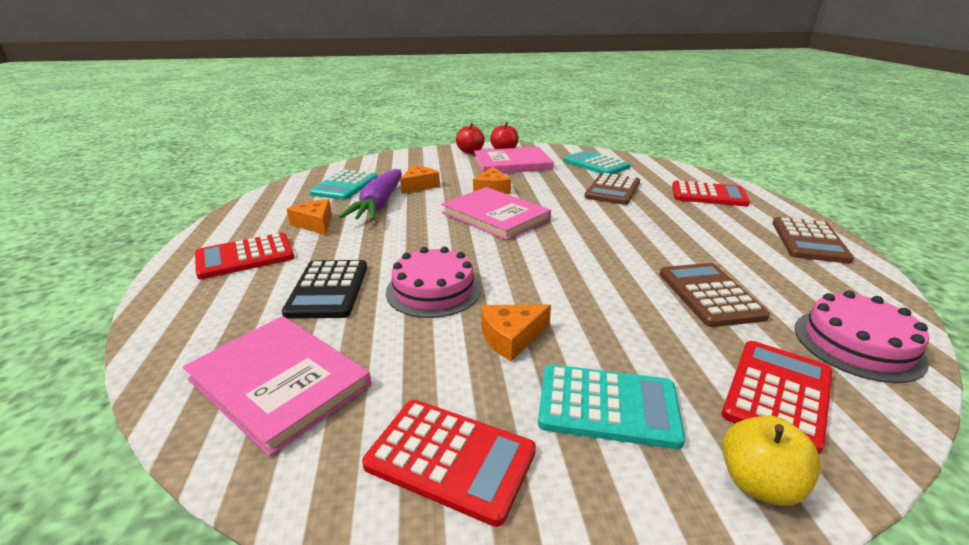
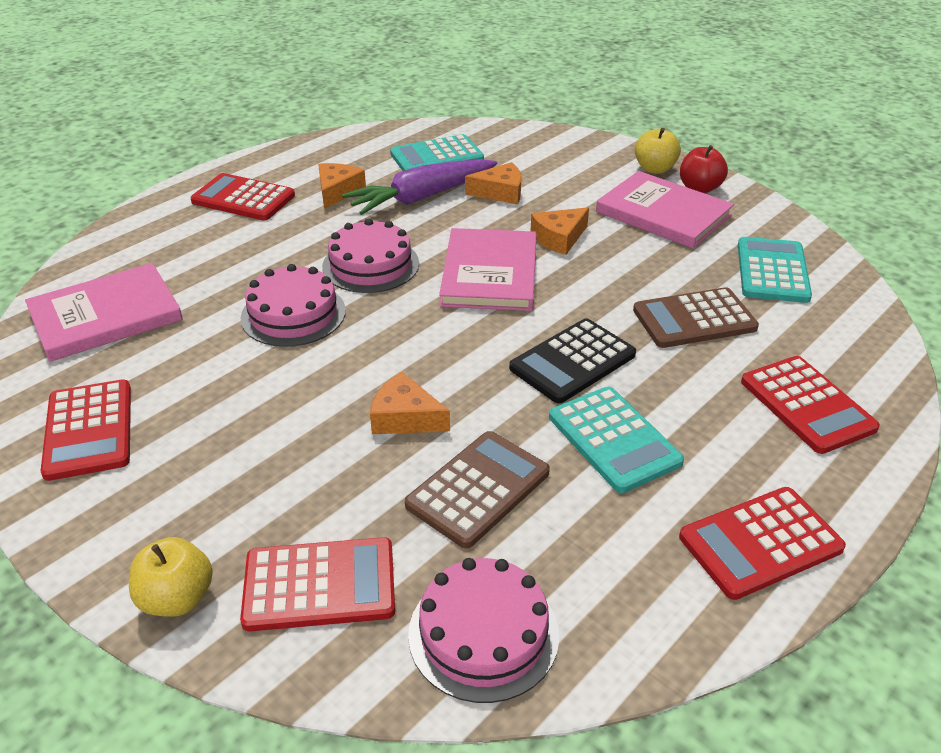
camera: 50 degrees right, 10 degrees up
pink book [183,316,371,457] -> pink book turned 60 degrees clockwise [25,263,183,362]
black calculator [282,260,367,319] -> black calculator moved to [509,318,636,403]
red apple [456,123,485,154] -> yellow apple [635,128,681,174]
orange cheese [481,305,551,361] -> orange cheese moved to [370,372,450,434]
turquoise calculator [538,365,685,449] -> turquoise calculator moved to [549,387,684,493]
brown calculator [772,217,854,263] -> red calculator [679,487,846,600]
none -> pink cake [322,219,419,293]

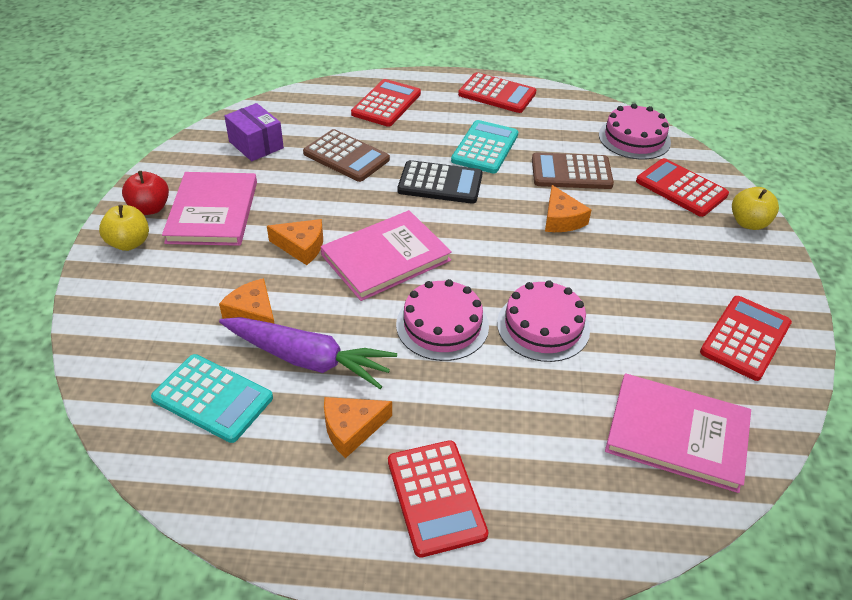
camera: 130 degrees left, 5 degrees up
turquoise calculator [738,237,812,303] -> purple box [224,103,284,161]

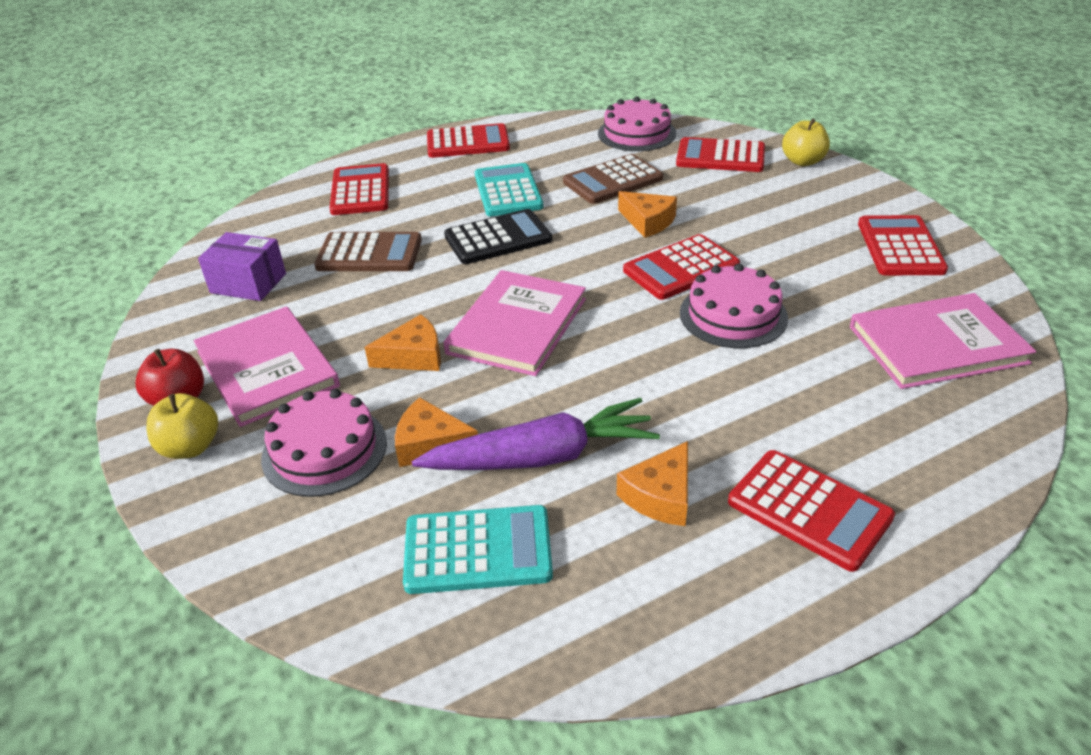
camera: 30 degrees left, 5 degrees down
pink cake [396,279,489,361] -> pink cake moved to [261,389,387,497]
none -> red calculator [623,234,740,300]

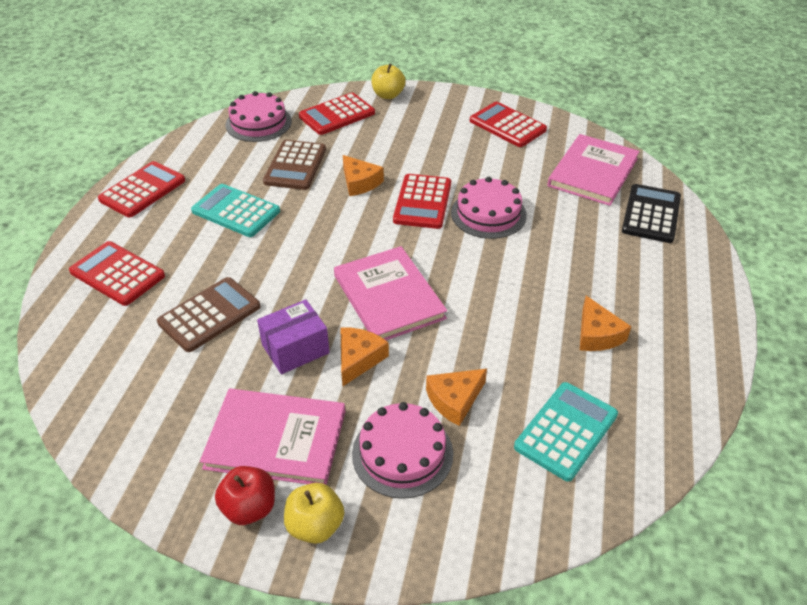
camera: 50 degrees left, 5 degrees up
purple box [198,232,286,301] -> purple box moved to [257,300,330,374]
purple carrot [412,398,660,470] -> none
black calculator [444,209,552,264] -> black calculator moved to [622,184,681,243]
orange cheese [618,191,677,238] -> orange cheese turned 60 degrees clockwise [343,155,384,196]
red calculator [728,450,895,572] -> none

